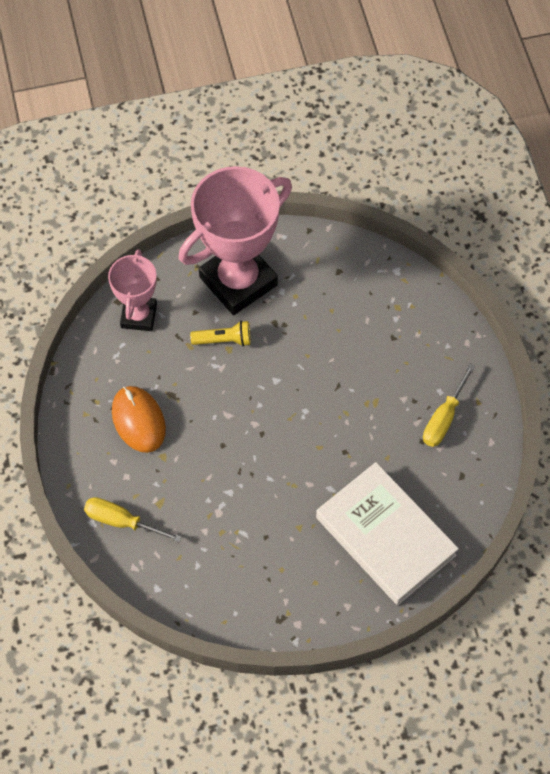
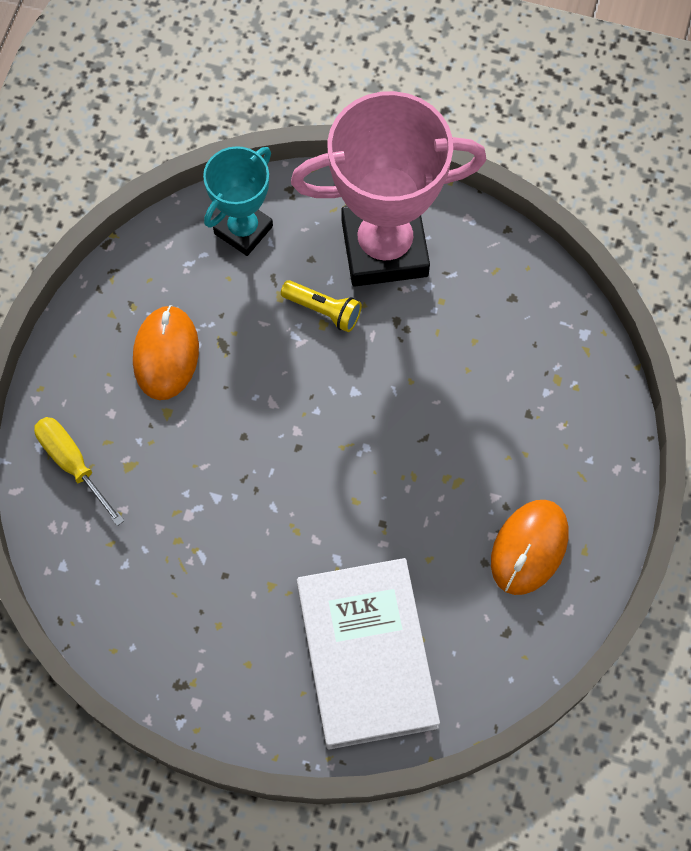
camera: 30 degrees right, 5 degrees up
pink trophy [108,249,157,331] -> turquoise trophy [203,146,273,256]
yellow screwdriver [423,364,476,447] -> orange mouse [491,500,569,595]

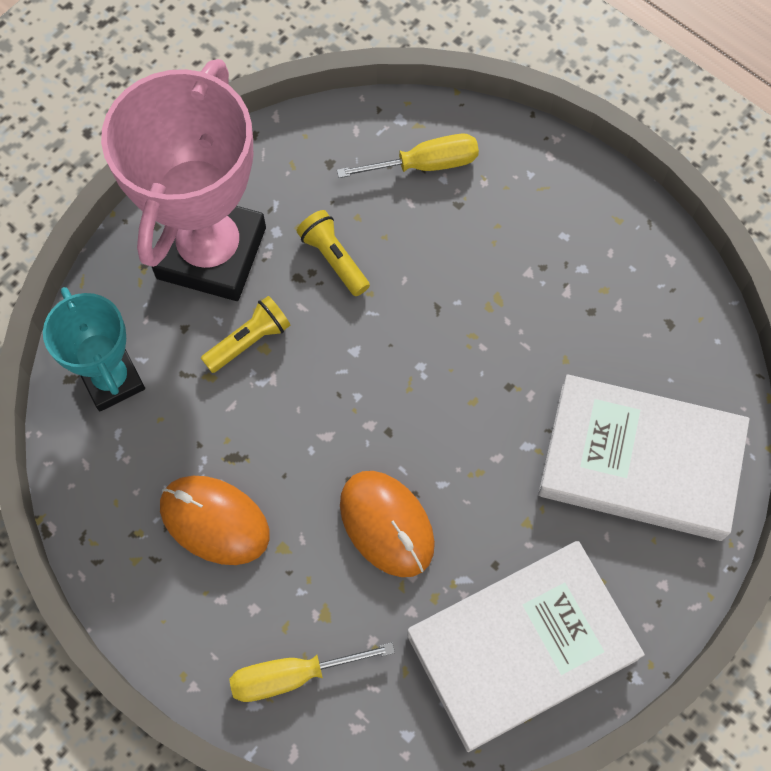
camera: 65 degrees left, 0 degrees up
orange mouse [491,500,569,595] -> orange mouse moved to [340,471,435,577]
none -> yellow flashlight [297,210,370,296]
none -> yellow screwdriver [337,134,479,178]
none -> white book [407,541,645,752]

